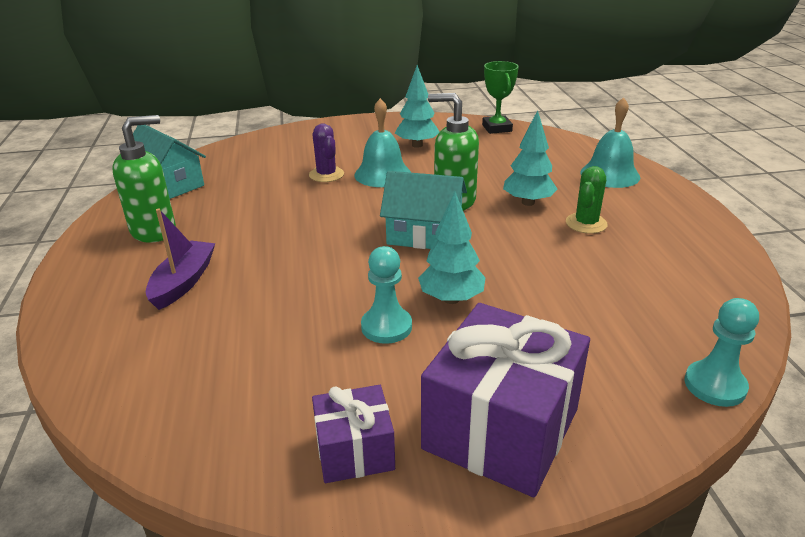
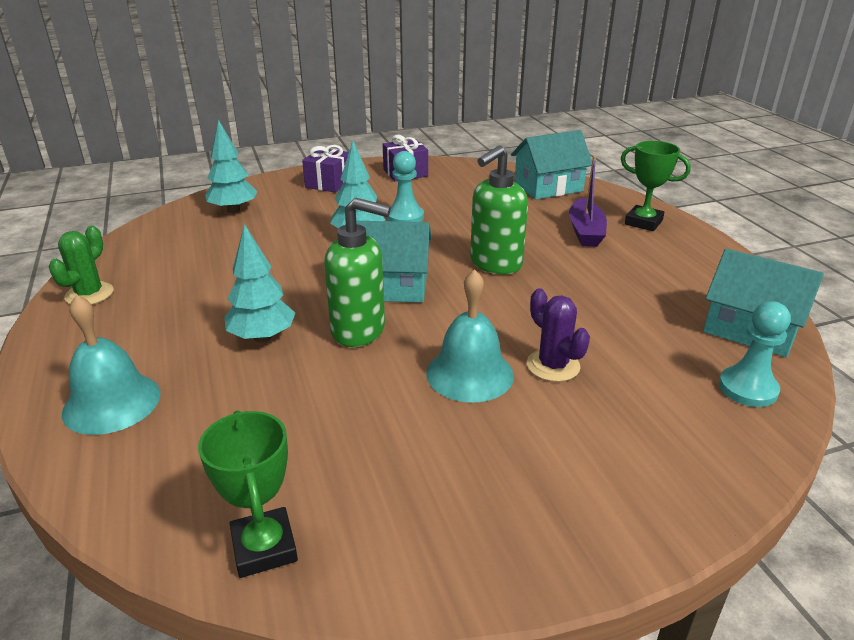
camera: 170 degrees right, 0 degrees up
green soap dispenser [112,115,176,243] -> green soap dispenser moved to [470,145,528,274]
turquoise tree [395,65,439,148] -> turquoise tree moved to [205,119,258,213]
purple gift [421,303,590,497] -> purple gift [302,145,349,193], size x0.54
green cactus [566,166,608,234] -> green cactus moved to [49,226,113,305]
turquoise pawn [685,298,759,407] -> turquoise pawn moved to [719,301,791,407]
none -> turquoise house [511,130,592,199]
none -> green trophy [621,141,691,231]

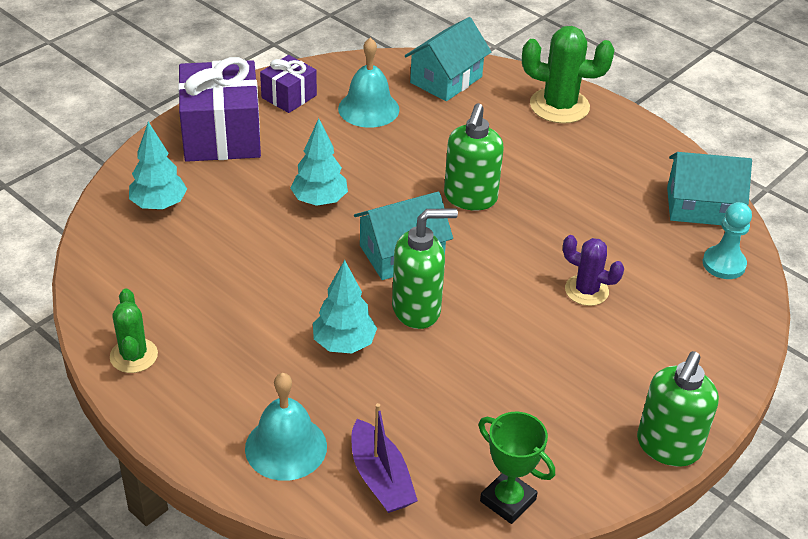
camera: 30 degrees left, 10 degrees up
purple gift [302,145,349,193] -> purple gift [178,57,261,162], size x1.86
turquoise pawn [387,151,424,222] -> none
turquoise bell [426,269,514,403] -> turquoise bell moved to [338,37,399,128]
purple boat [569,156,607,247] -> purple boat moved to [352,403,418,513]
green trophy [621,141,691,231] -> green cactus [522,26,615,124]
none -> green soap dispenser [637,351,719,467]

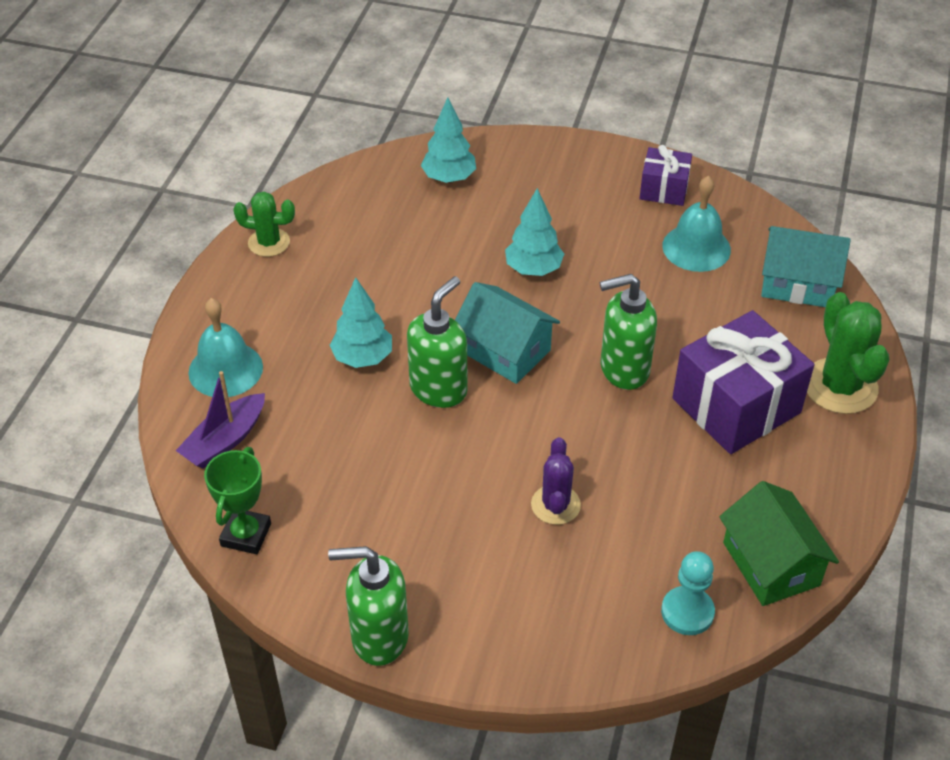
camera: 65 degrees right, 5 degrees up
green cactus [110,288,158,373] -> green cactus turned 45 degrees clockwise [233,192,295,257]
purple gift [178,57,261,162] -> purple gift moved to [672,310,814,454]
green soap dispenser [392,208,458,329] -> green soap dispenser turned 105 degrees counterclockwise [407,276,468,408]
turquoise house [667,152,752,225] -> green house [719,481,839,606]

